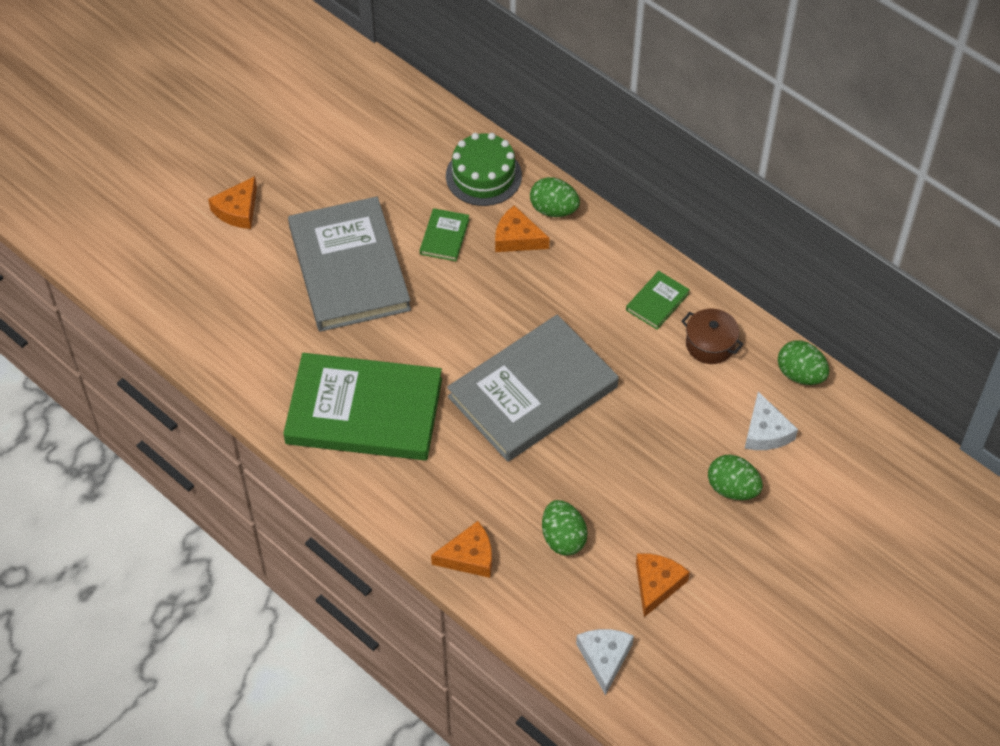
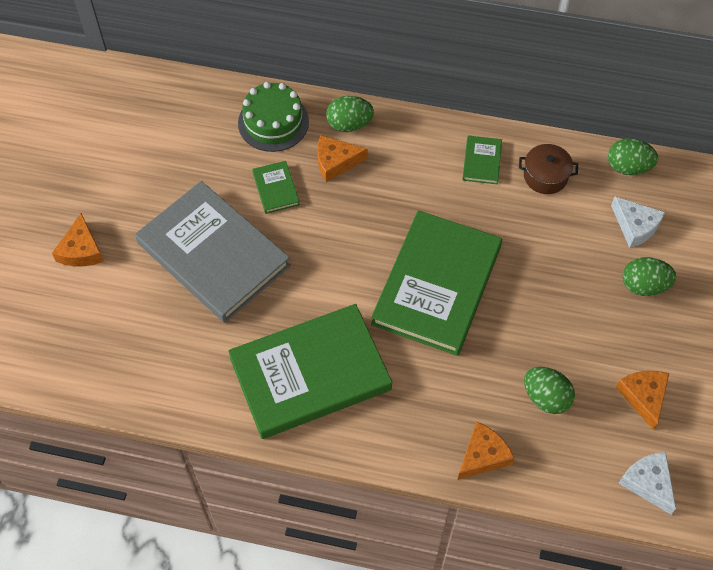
camera: 30 degrees left, 5 degrees up
grey book [447,315,619,462] -> green book [371,210,502,356]

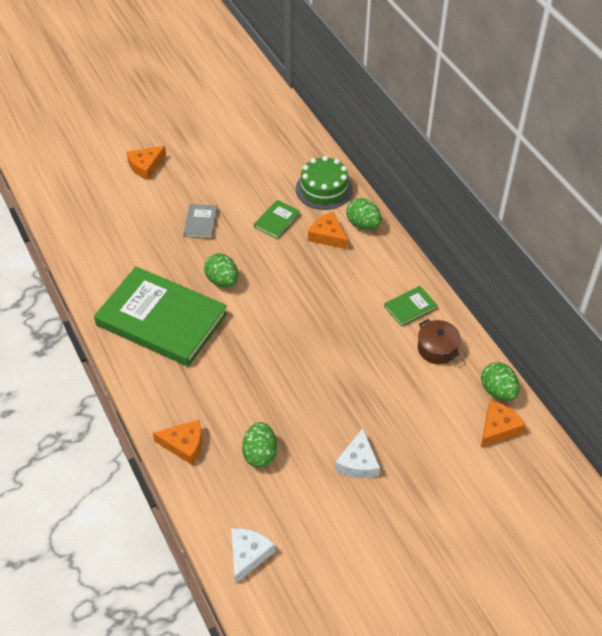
camera: 50 degrees right, 10 degrees down
grey book [135,181,291,323] -> grey book [183,204,218,239], size x0.41
green book [371,210,502,356] -> none
white cheese [611,196,665,248] -> white cheese moved to [335,428,380,478]
orange cheese [616,371,669,430] -> orange cheese moved to [481,400,526,447]
green egg [623,257,676,296] -> green egg moved to [204,253,238,288]

